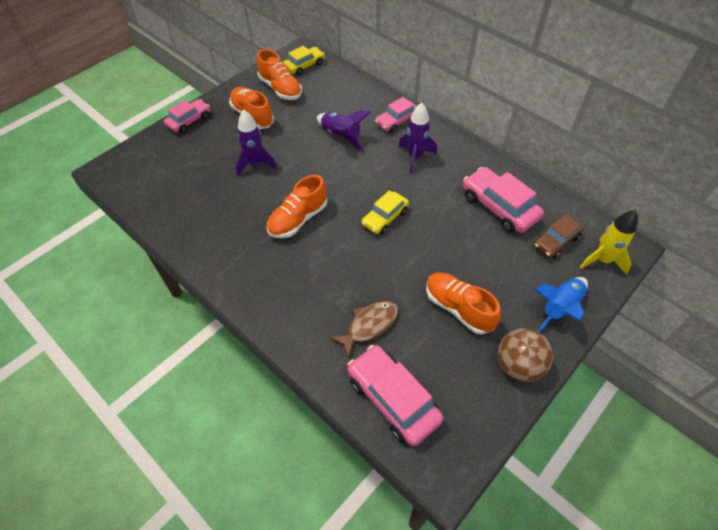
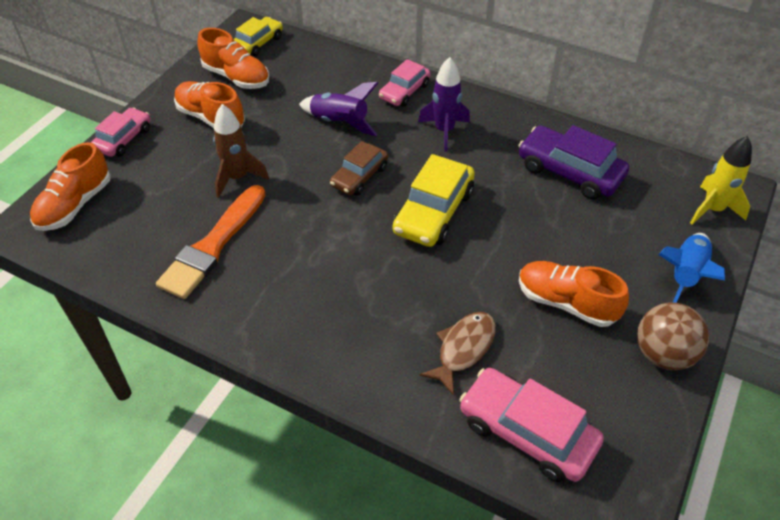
camera: 15 degrees left, 5 degrees down
purple rocket [236,110,277,176] -> brown rocket [213,104,269,198]
orange shoe [267,175,327,238] -> orange shoe moved to [30,142,111,231]
yellow car [361,190,409,234] -> yellow car [393,154,475,247], size x1.57
pink car [463,167,544,233] -> purple car [518,125,629,200]
brown car [534,214,584,259] -> brown car moved to [330,141,388,195]
none -> orange brush [156,185,265,299]

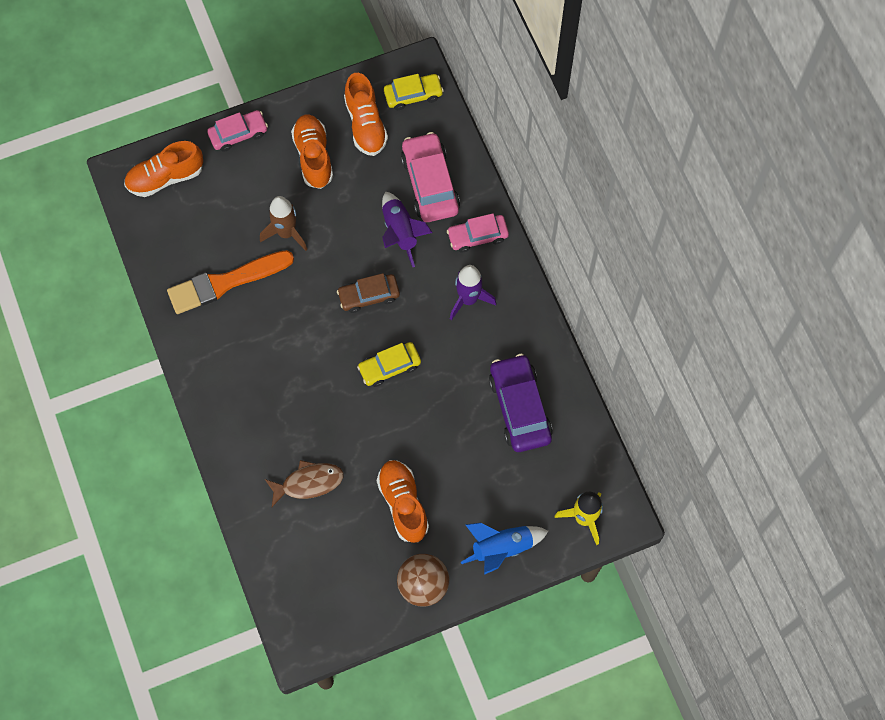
camera: 40 degrees right, 20 degrees up
yellow car [393,154,475,247] -> yellow car [357,342,421,387], size x0.64
pink car [459,368,604,482] -> pink car moved to [401,132,460,222]

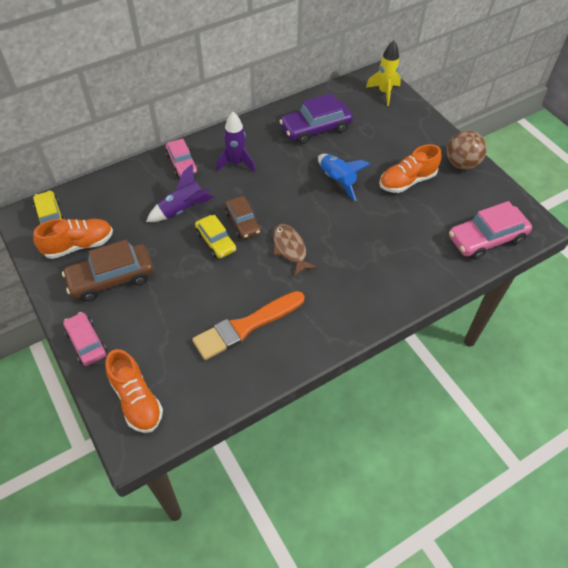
camera: 100 degrees left, 15 degrees down
orange brush [167,250,294,314] -> orange brush turned 90 degrees clockwise [192,291,305,360]
brown rocket [260,196,307,251] -> none
brown fish [265,460,344,507] -> brown fish moved to [273,224,318,277]
orange shoe [291,114,333,189] -> brown car [62,240,154,302]
yellow car [357,342,421,387] -> yellow car moved to [195,215,236,259]
pink car [401,132,460,222] -> pink car moved to [449,201,532,260]
blue rocket [461,523,548,575] -> blue rocket moved to [318,154,371,201]

